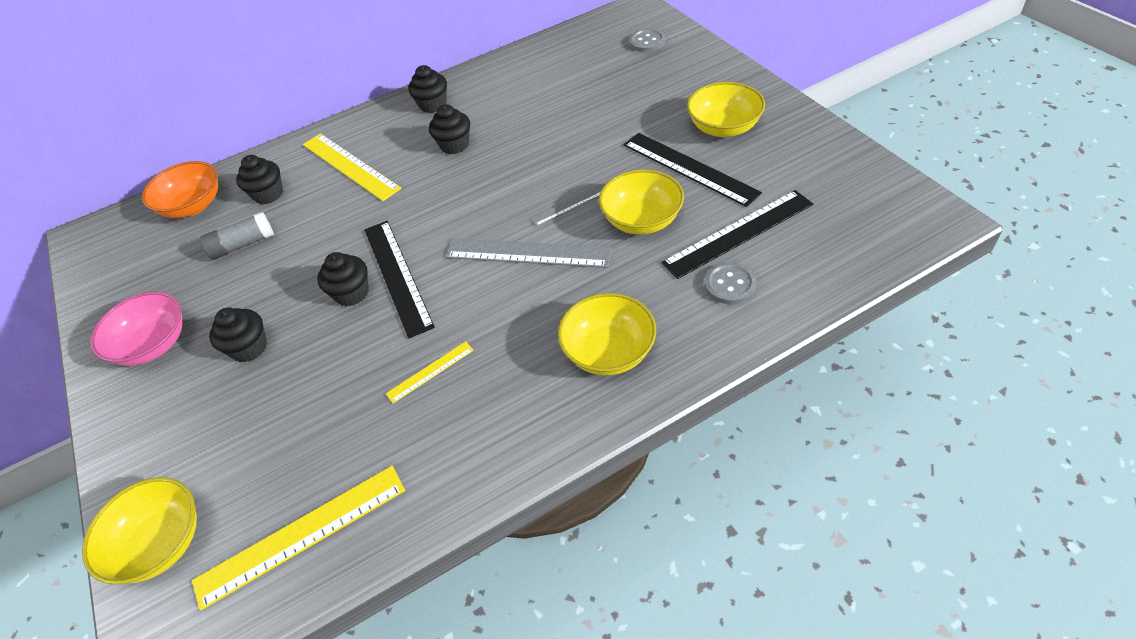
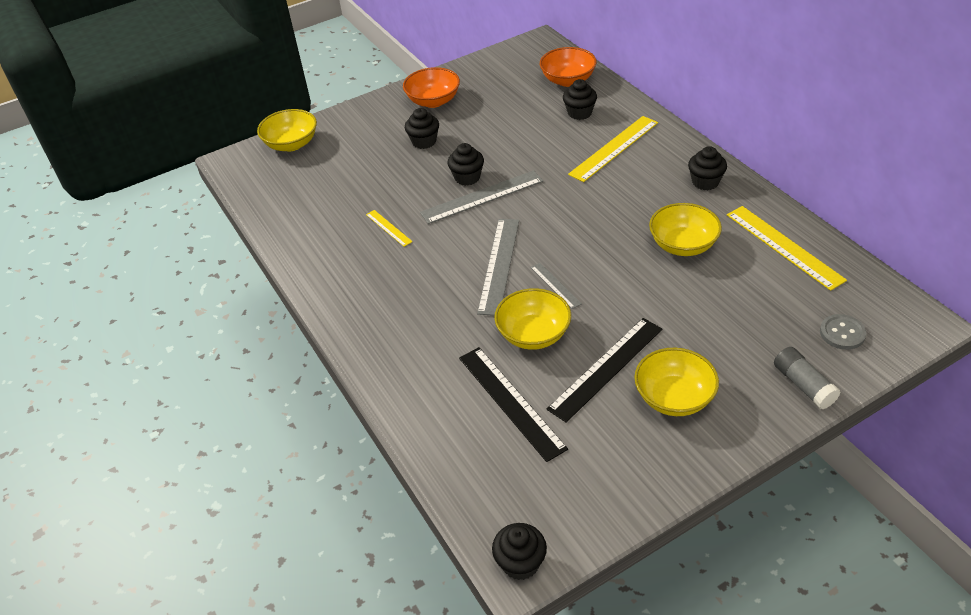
camera: 85 degrees right, 5 degrees down
pink bowl [90,291,183,366] -> orange bowl [403,67,460,108]
yellow ruler [192,466,405,610] -> yellow ruler moved to [727,206,847,291]
grey glue stick [200,212,274,260] -> grey glue stick moved to [774,347,841,409]
black ruler [364,221,435,339] -> grey ruler [420,170,543,224]
black cupcake [429,104,470,154] -> black cupcake moved to [492,523,547,580]
yellow bowl [558,293,656,375] -> yellow bowl moved to [649,203,722,256]
grey button [705,262,756,304] -> none

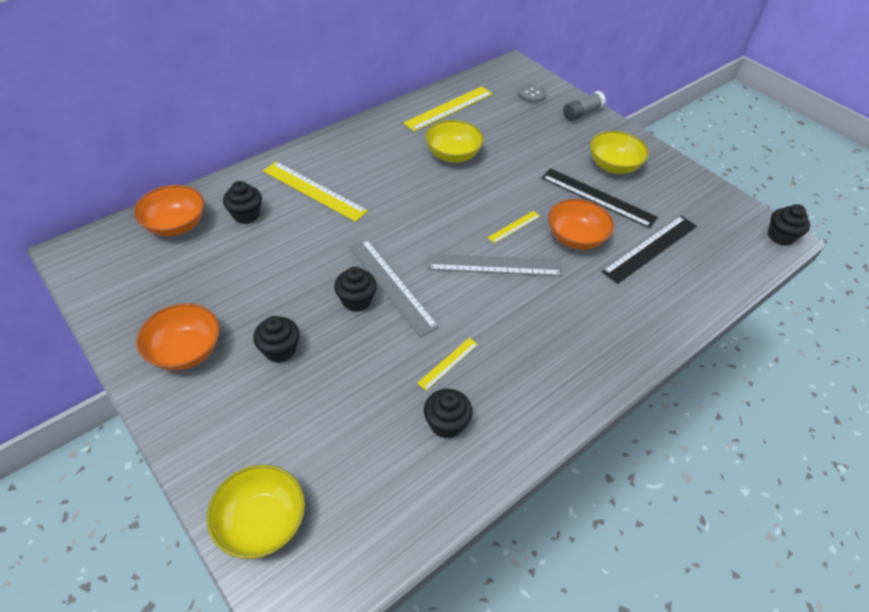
camera: 105 degrees left, 5 degrees up
yellow bowl [494,288,571,350] -> orange bowl [548,199,614,250]
grey ruler [531,263,582,309] -> yellow ruler [487,211,540,244]
black cupcake [688,146,727,190] -> black cupcake moved to [424,389,473,439]

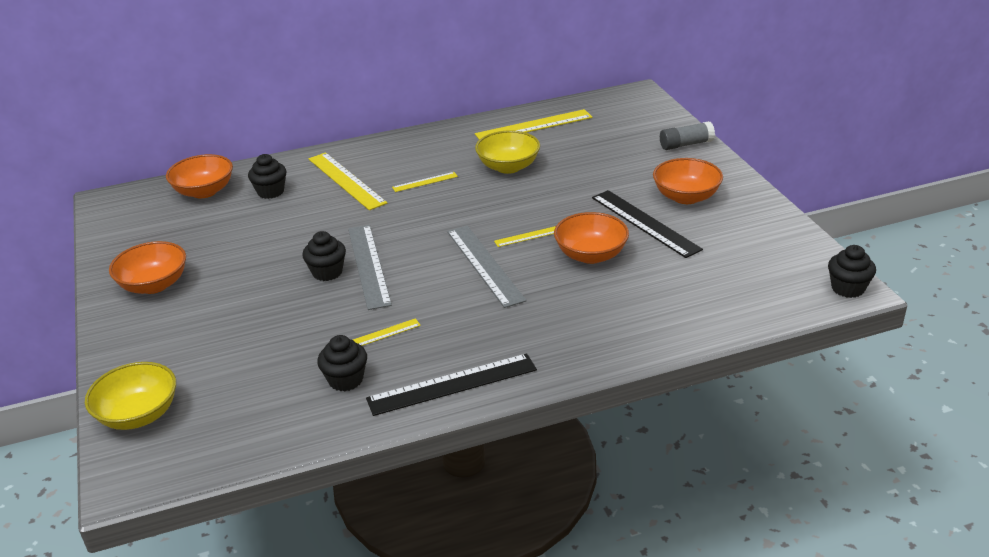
camera: 25 degrees right, 15 degrees down
black cupcake [253,316,300,363] -> none
grey ruler [428,254,562,276] -> grey ruler turned 45 degrees clockwise [447,225,527,308]
grey button [518,83,547,103] -> none
yellow bowl [590,131,649,174] -> orange bowl [653,158,723,204]
black ruler [602,216,697,284] -> black ruler moved to [366,353,537,416]
none -> yellow ruler [392,172,458,192]

